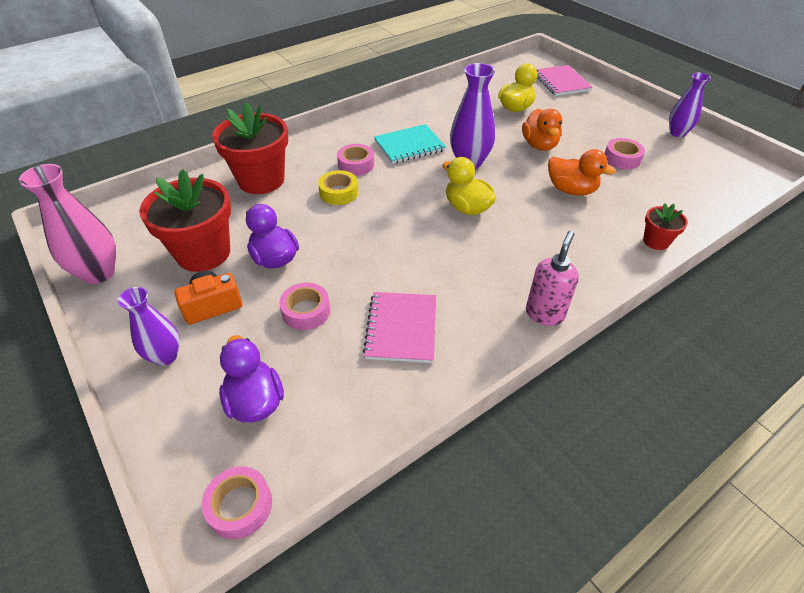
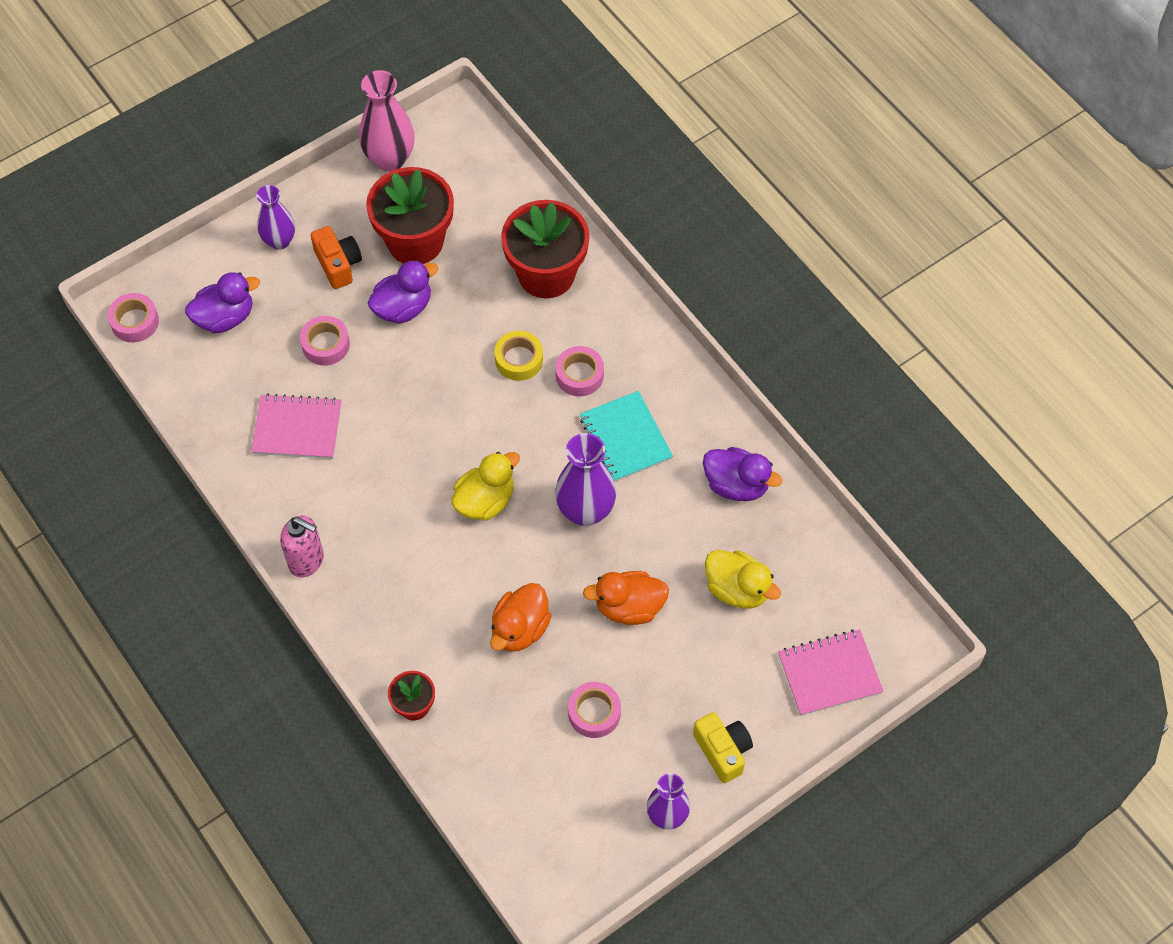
camera: 90 degrees right, 15 degrees up
none -> yellow camera [693,712,753,783]
none -> purple duck [703,447,782,501]

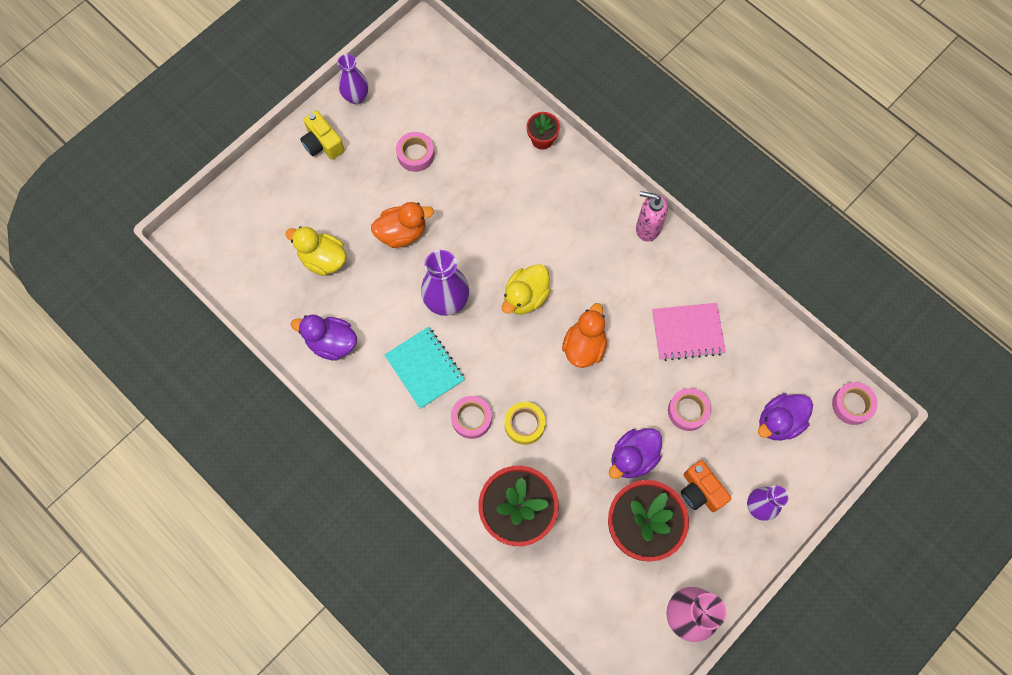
camera: 170 degrees right, 10 degrees up
orange duck [490,583,552,652] -> orange duck moved to [562,303,607,368]
pink notebook [778,629,884,716] -> none

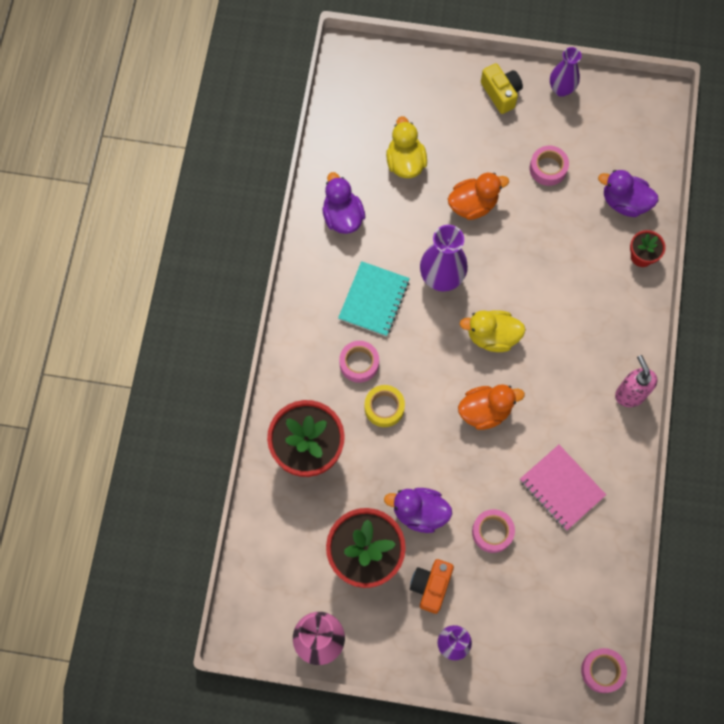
camera: 55 degrees right, 0 degrees up
yellow camera [300,110,345,160] -> yellow camera turned 135 degrees clockwise [481,63,523,114]
orange duck [371,202,434,248] -> orange duck turned 60 degrees counterclockwise [448,173,509,220]
purple duck [758,393,813,440] -> purple duck moved to [598,170,658,217]

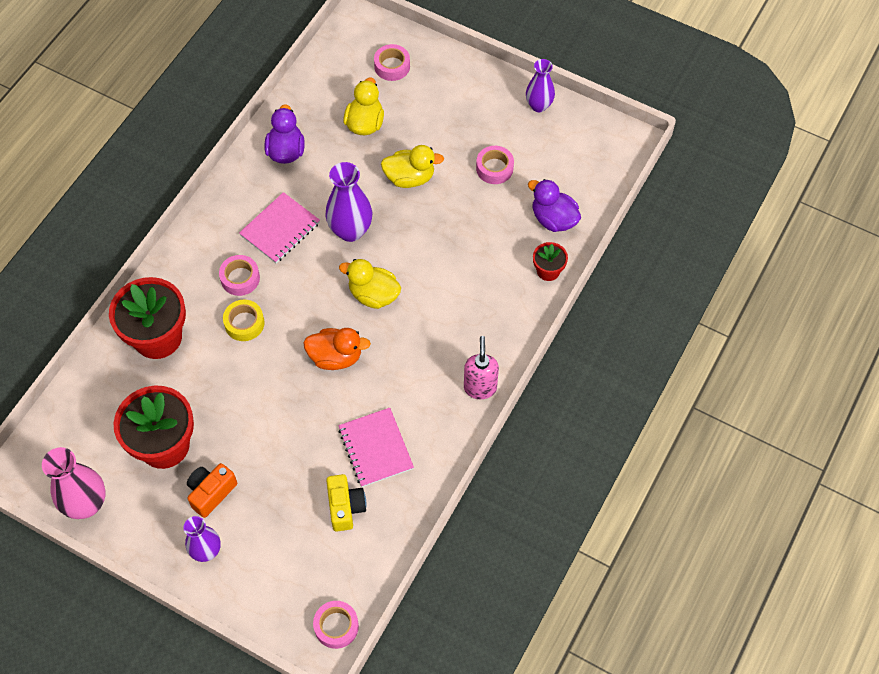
camera: 20 degrees right, 10 degrees down
turquoise notebook [338,261,410,337] -> pink notebook [239,192,320,263]
purple duck [384,488,452,533] -> none
orange duck [448,173,509,220] -> yellow duck [381,145,444,188]
pink tape [472,509,515,553] -> pink tape moved to [374,44,410,81]
yellow camera [481,63,523,114] -> yellow camera moved to [326,474,366,531]

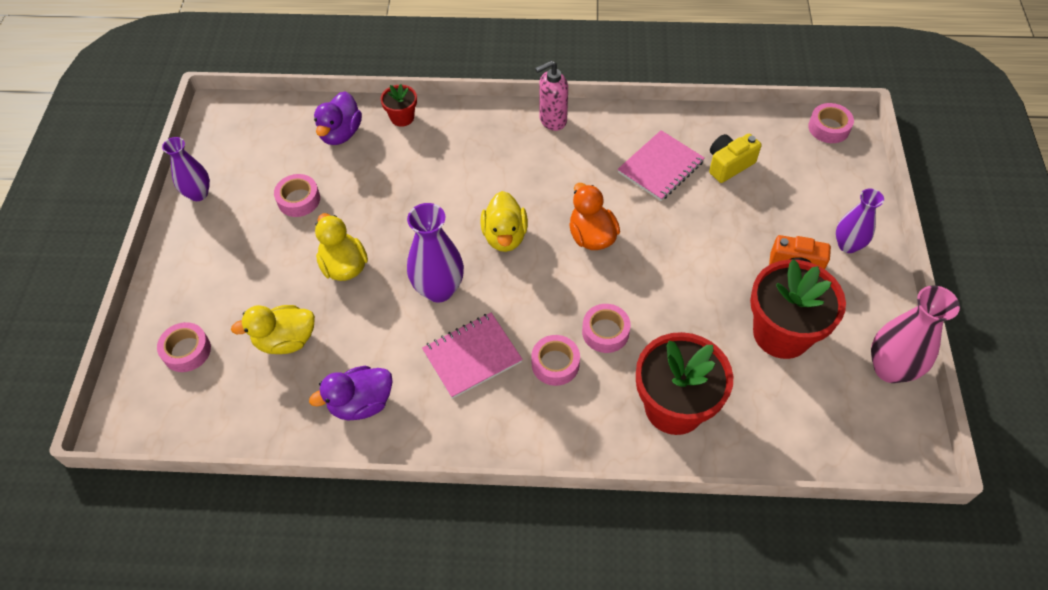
camera: 115 degrees left, 5 degrees down
yellow tape [223,300,265,341] -> pink tape [582,304,631,353]
pink notebook [239,192,320,263] -> pink notebook turned 45 degrees counterclockwise [422,313,523,399]

